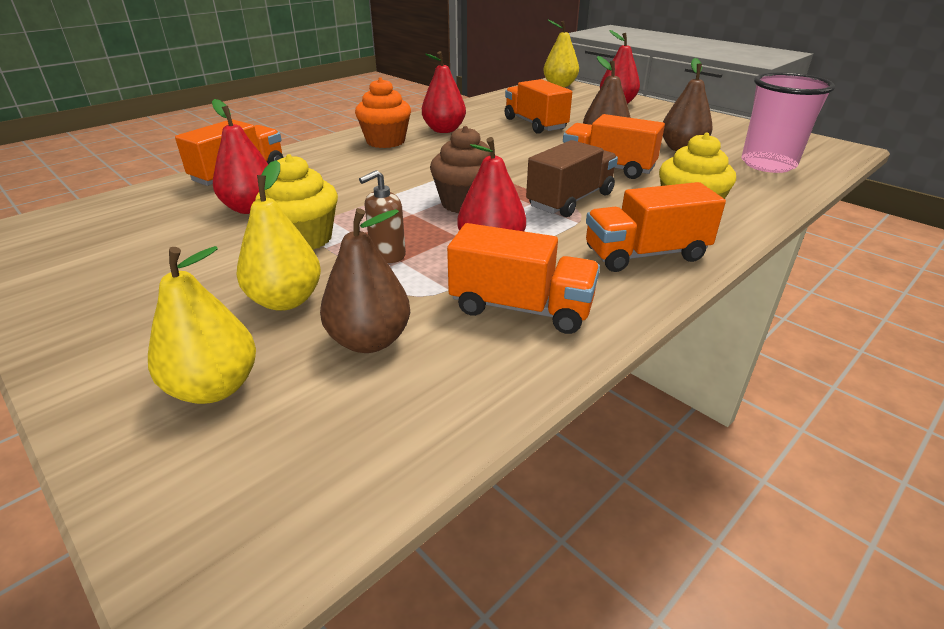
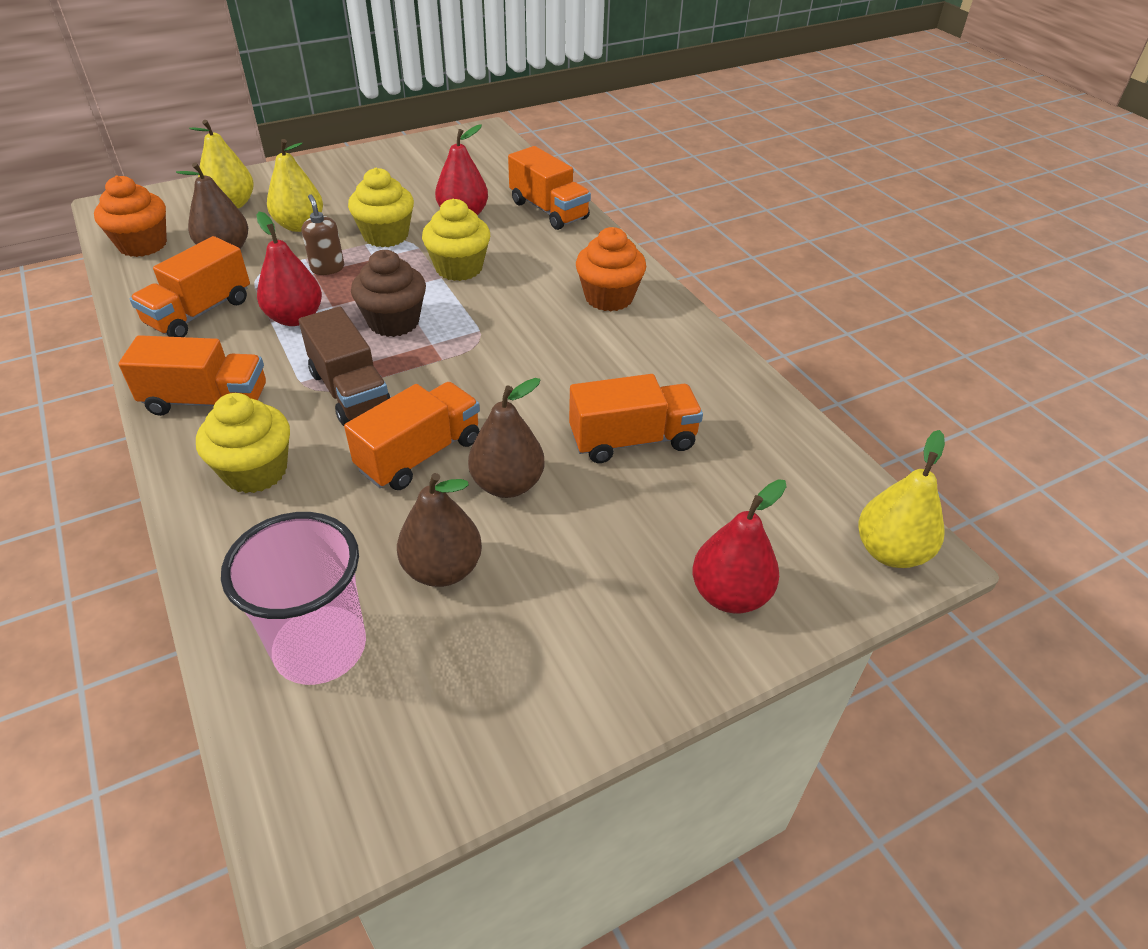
camera: 105 degrees right, 10 degrees up
red pear [422,51,466,133] -> none
orange truck [586,182,726,272] -> orange truck turned 90 degrees clockwise [118,335,266,416]
none -> orange cupcake [94,175,167,257]
none -> yellow cupcake [422,199,490,281]

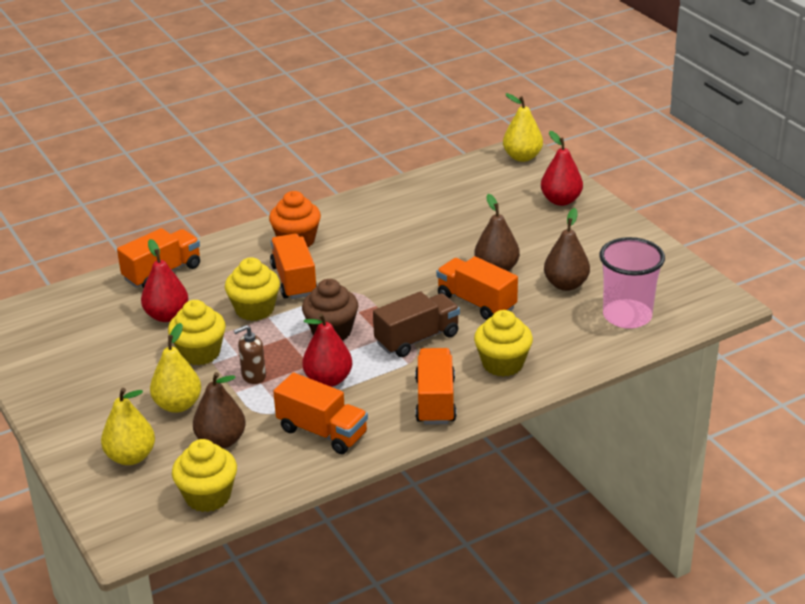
camera: 90 degrees left, 10 degrees down
orange cupcake [94,175,167,257] -> yellow cupcake [172,439,237,512]
orange truck [569,374,703,463] -> orange truck moved to [270,234,317,299]

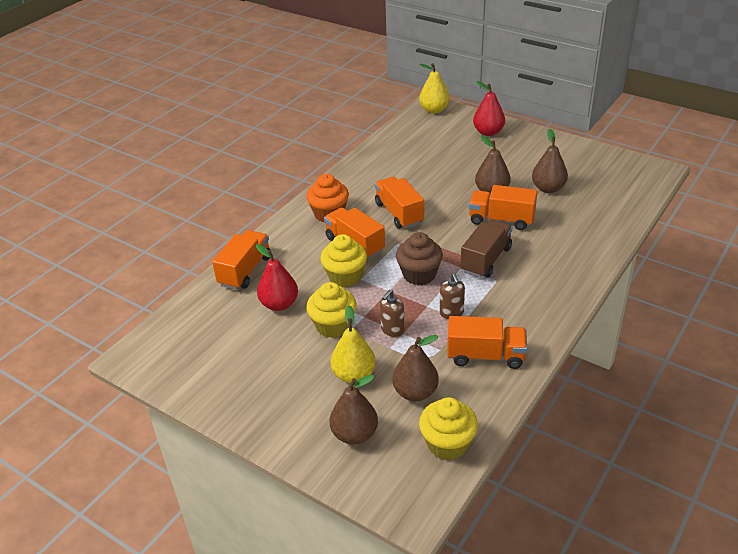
camera: 25 degrees left, 5 degrees up
yellow pear [101,388,155,465] -> brown pear [330,375,378,444]
red pear [302,313,352,387] -> brown soap dispenser [440,273,465,319]
orange truck [415,348,457,425] -> orange truck moved to [375,176,424,229]
yellow cupcake [474,310,533,377] -> none
pink cup [599,237,665,329] -> none

